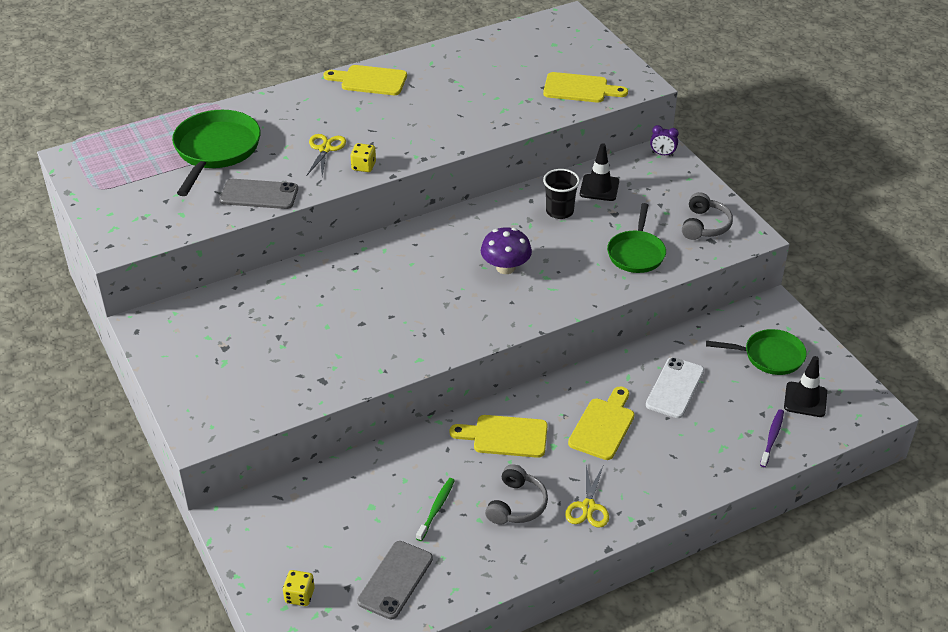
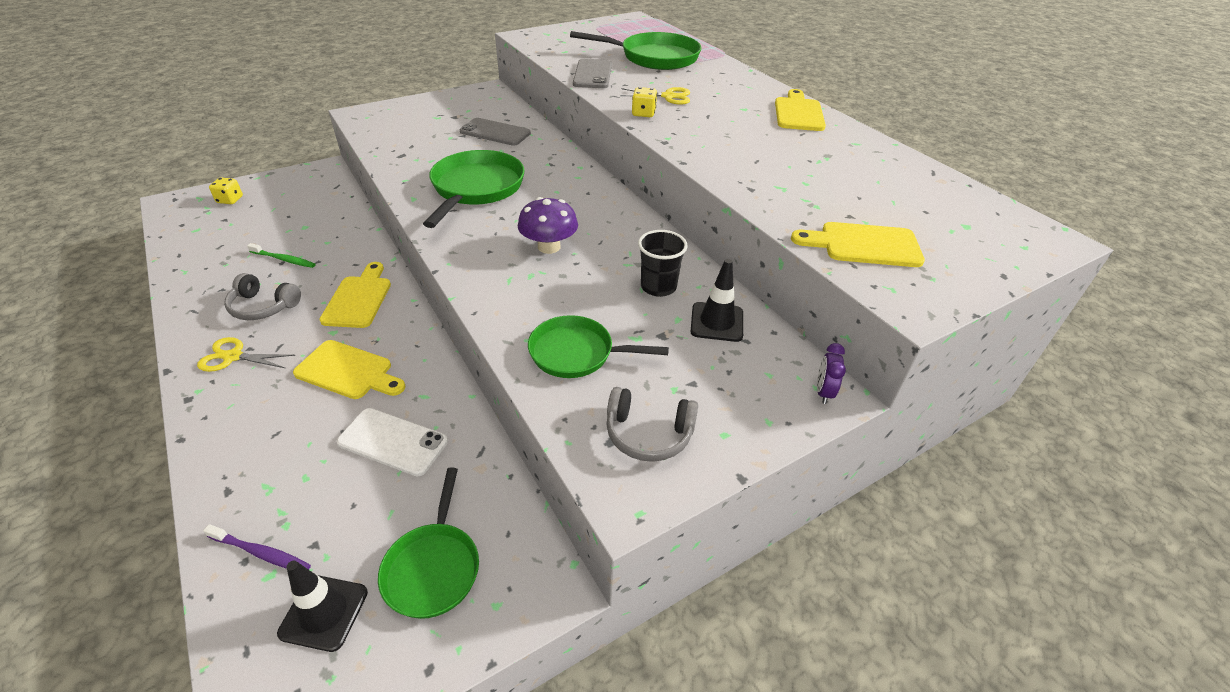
camera: 85 degrees right, 0 degrees up
grey phone [357,541,433,619] -> grey phone moved to [460,118,531,146]
yellow cutting board [543,72,628,102] -> yellow cutting board turned 90 degrees clockwise [791,222,925,267]
none -> green pan [423,150,525,228]

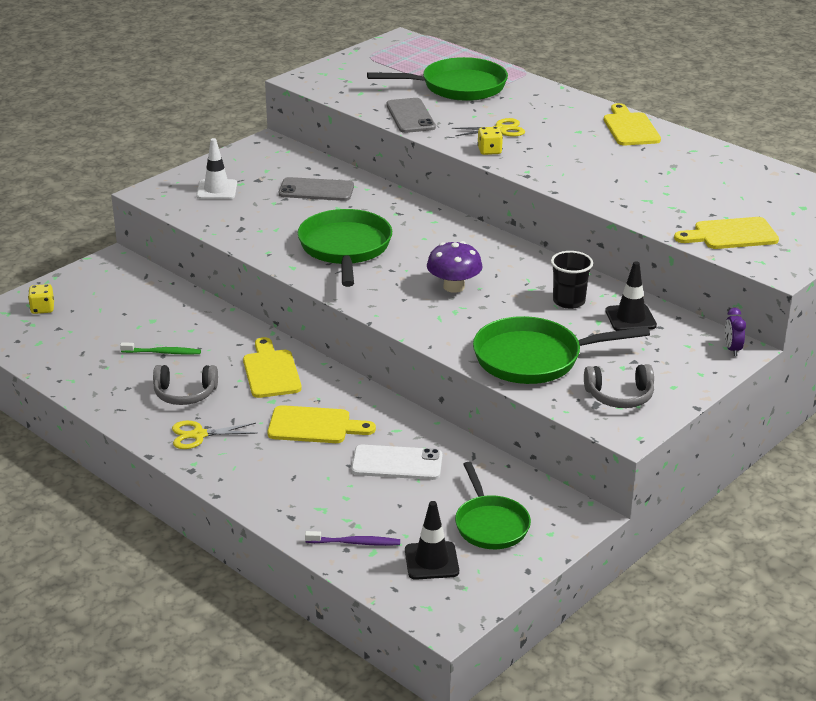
camera: 15 degrees left, 10 degrees down
green pan [528,315,669,378] -> green pan [473,316,650,384], size x1.53
none -> white traffic cone [196,138,237,199]

